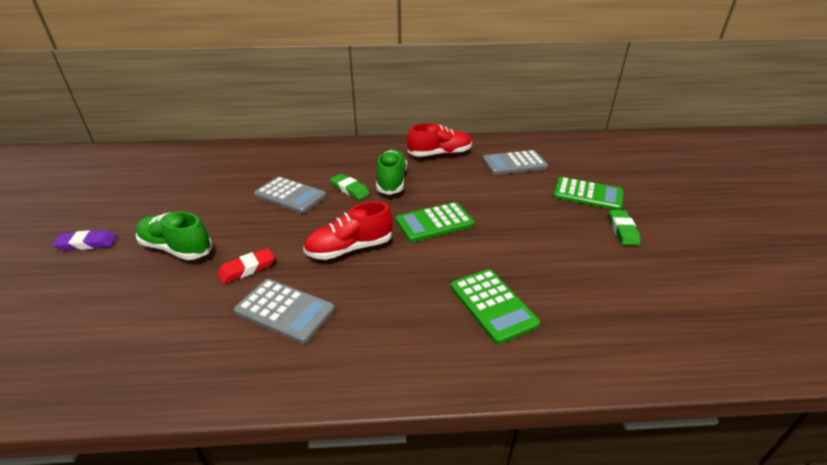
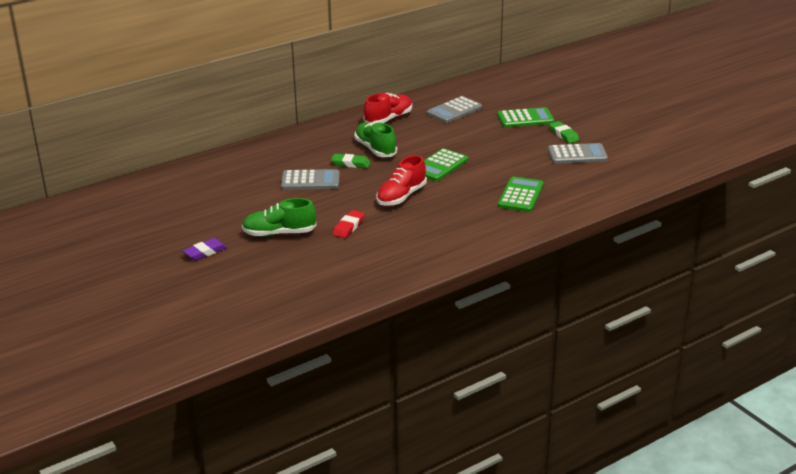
camera: 30 degrees left, 5 degrees down
grey calculator [234,279,335,344] -> grey calculator moved to [548,143,608,164]
green calculator [451,269,540,344] -> green calculator turned 105 degrees counterclockwise [498,177,544,212]

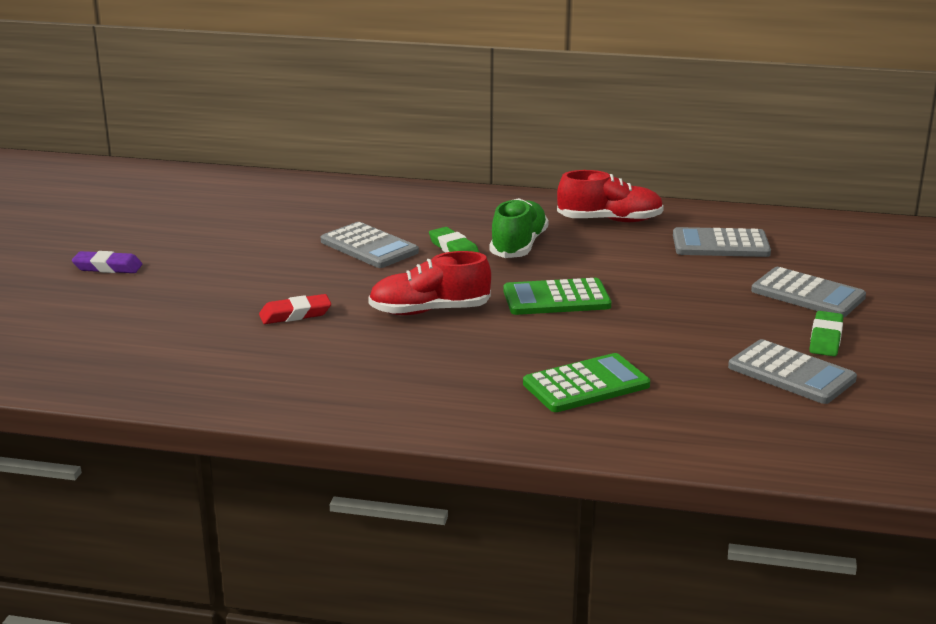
camera: 45 degrees right, 5 degrees down
green shoe [242,198,316,236] -> none
green calculator [497,107,554,127] -> grey calculator [751,267,866,317]

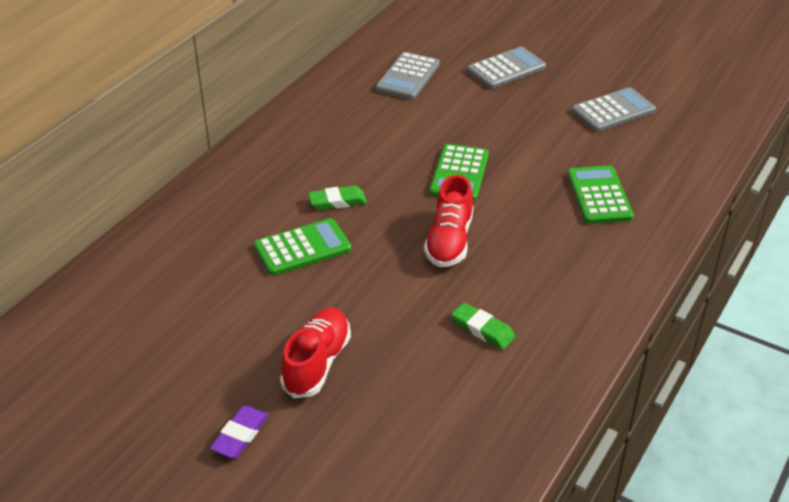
camera: 70 degrees left, 15 degrees up
red eraser [259,294,331,324] -> none
grey calculator [321,222,419,268] -> green calculator [254,218,351,276]
green shoe [490,198,548,258] -> none
red shoe [557,170,664,222] -> red shoe moved to [280,308,351,398]
green eraser [809,311,843,356] -> green eraser moved to [451,302,515,350]

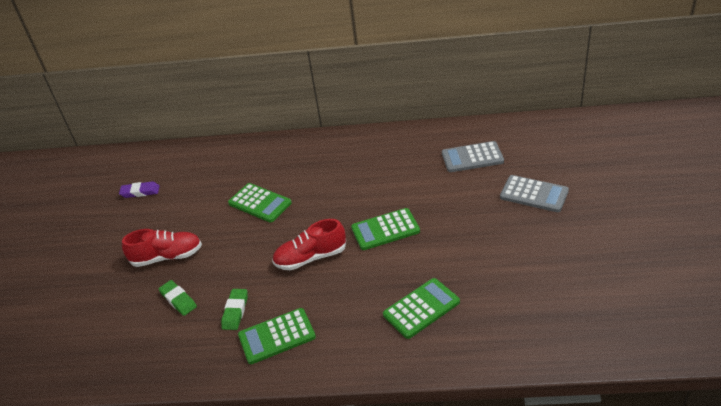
camera: 65 degrees right, 0 degrees up
purple eraser [210,405,269,458] -> purple eraser moved to [119,181,160,198]
green eraser [308,186,367,210] -> green eraser moved to [159,280,197,316]
grey calculator [572,87,656,132] -> none
none -> green calculator [238,308,316,364]

